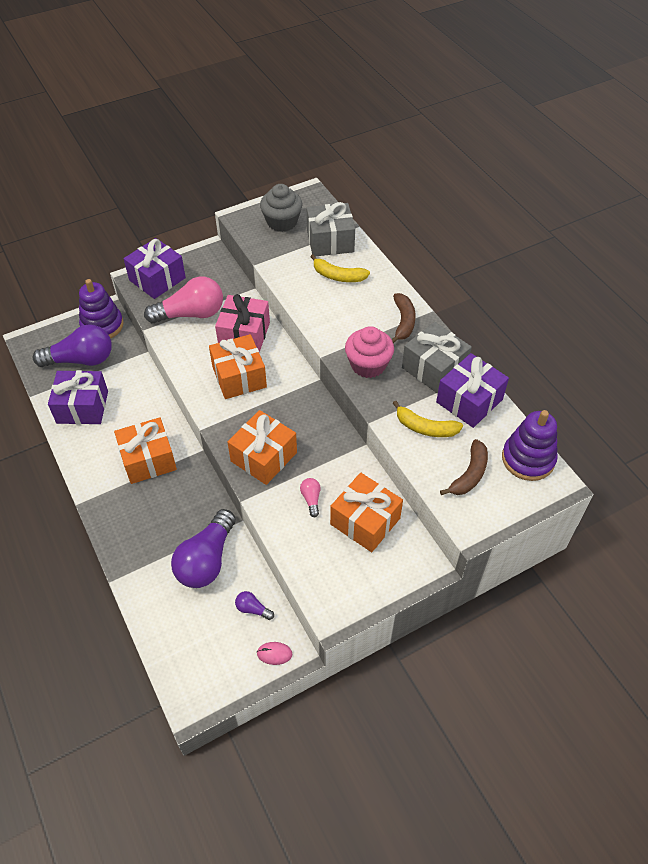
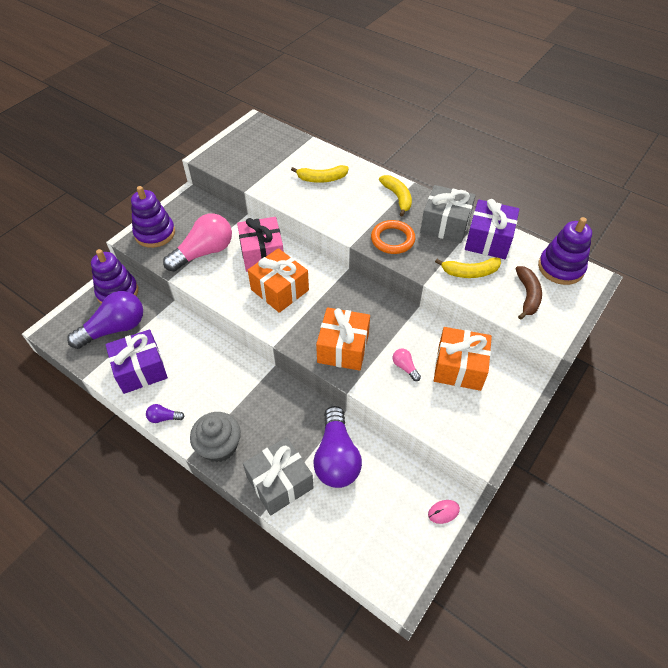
camera: 25 degrees left, 0 degrees up
orange gift [114,417,177,484] -> none
purple gift [124,238,186,299] -> purple stacking toy [131,186,175,248]
purple light bulb [235,591,274,620] -> purple light bulb moved to [146,404,185,423]
grey cupcake [260,184,302,232] -> grey cupcake moved to [190,412,241,462]
grey gift [307,202,355,256] -> grey gift moved to [243,437,314,515]
pink cupcake [345,326,394,378] -> orange ring [371,220,415,254]
brown banana [392,293,416,343] -> yellow banana [379,175,412,216]

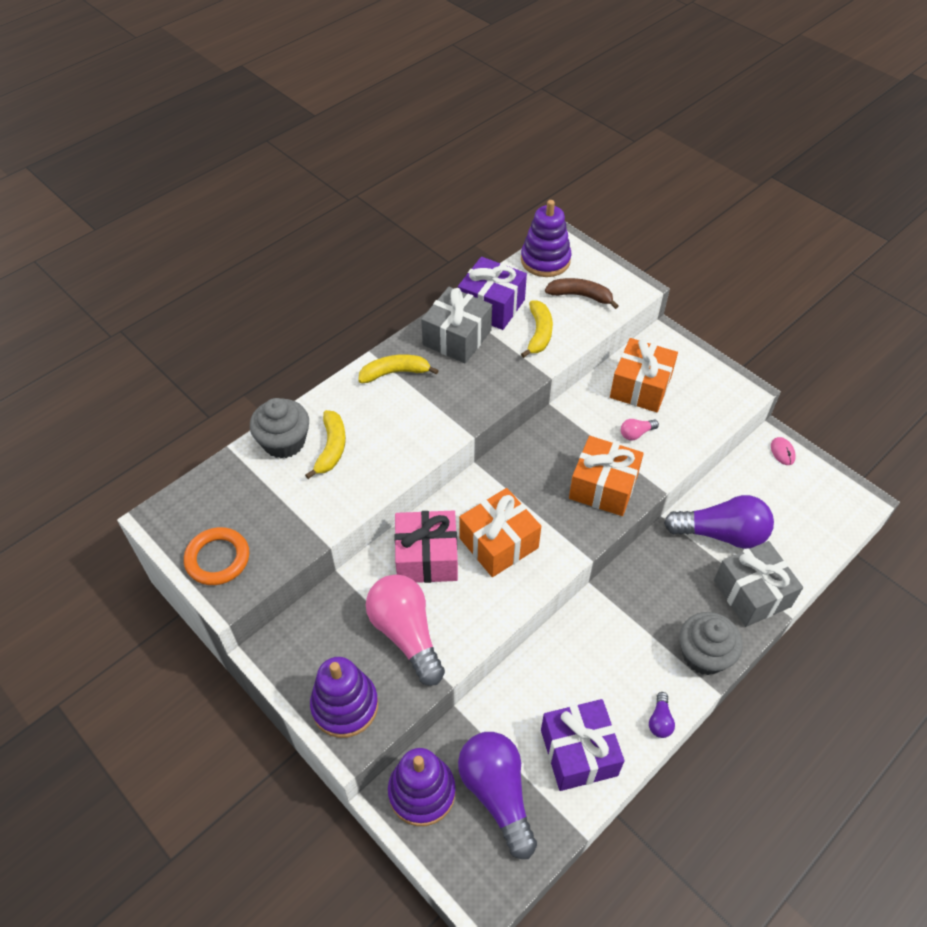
camera: 80 degrees left, 0 degrees up
orange ring [371,220,415,254] -> orange ring moved to [184,527,249,585]
none -> grey cupcake [250,398,309,458]

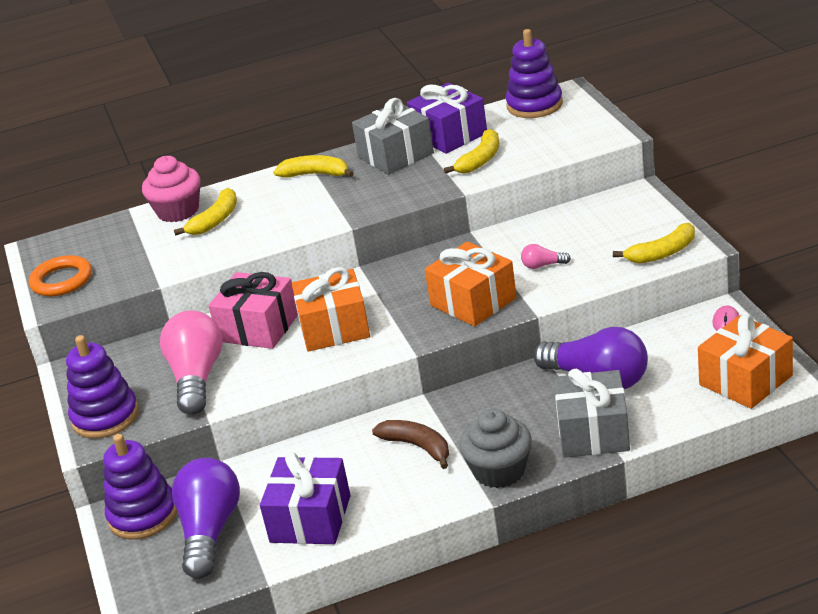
camera: 30 degrees right, 20 degrees down
grey cupcake [250,398,309,458] -> pink cupcake [142,156,201,222]
brown banana [545,278,619,309] -> brown banana moved to [372,420,449,469]
orange gift [610,338,678,412] -> orange gift moved to [698,314,793,409]
purple light bulb [649,692,675,738] -> none
none -> yellow banana [613,223,695,264]

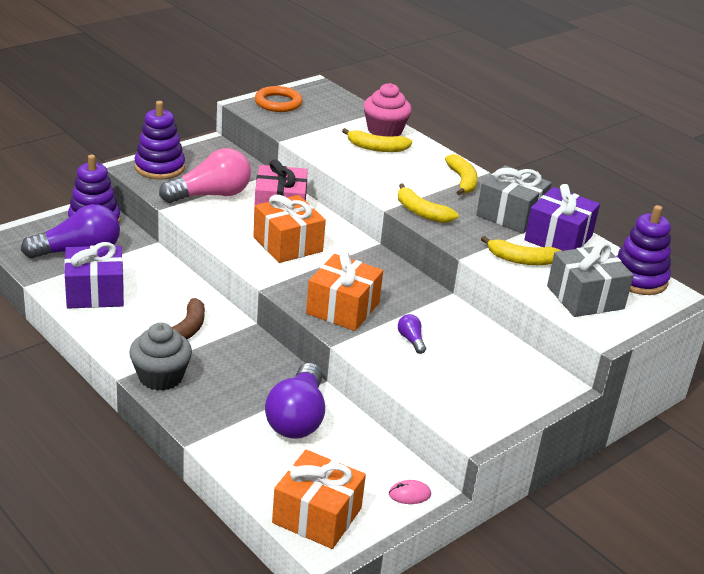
camera: 60 degrees right, 0 degrees up
pink light bulb [521,244,571,269] -> purple light bulb [398,314,426,354]
grey gift [554,369,630,458] -> grey gift moved to [547,242,634,317]
yellow banana [613,223,695,264] -> yellow banana moved to [398,183,459,223]

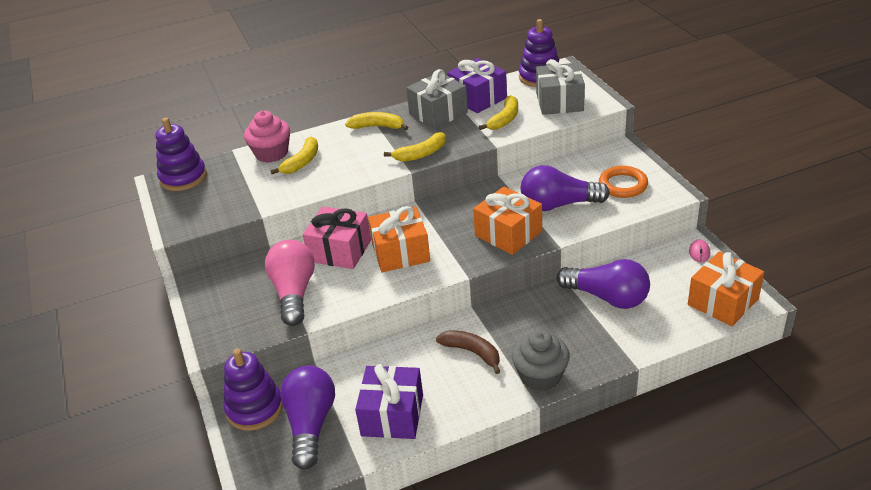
camera: 65 degrees left, 5 degrees up
purple stacking toy [134,101,185,180] -> purple stacking toy moved to [156,118,207,191]
orange ring [255,86,303,112] -> orange ring moved to [599,166,648,198]
purple light bulb [398,314,426,354] -> purple light bulb [521,165,610,211], size x2.35

